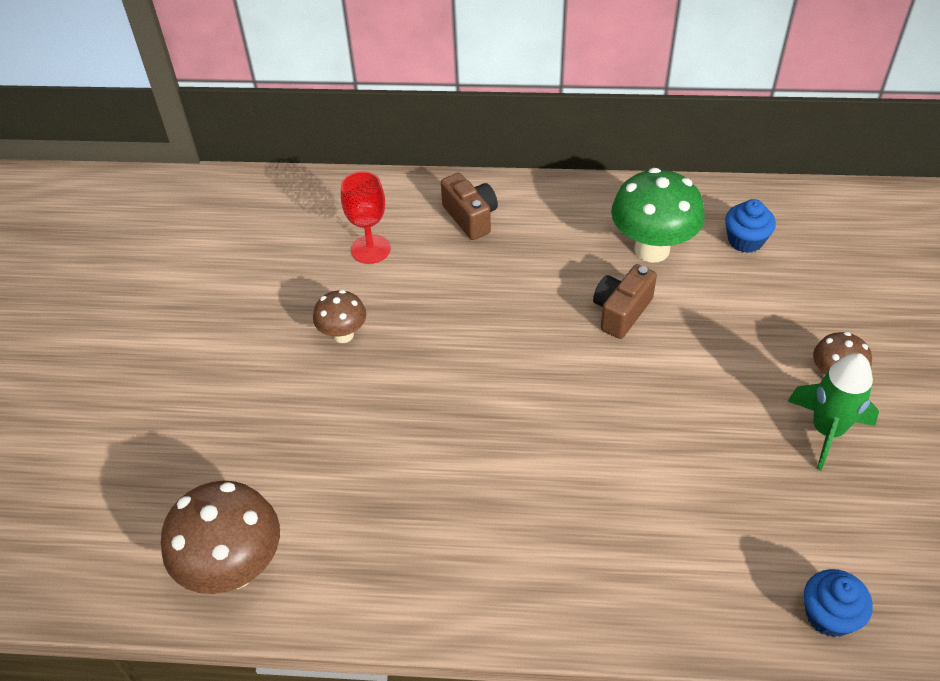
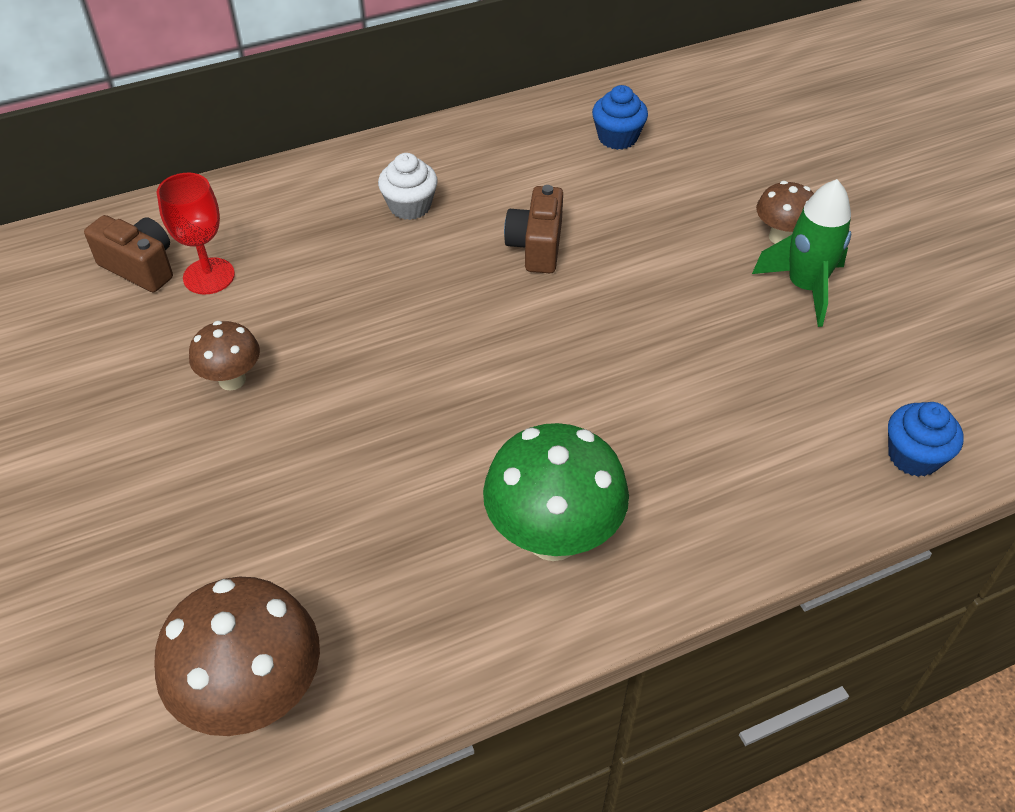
camera: 30 degrees left, 0 degrees up
brown camera [441,173,498,240] -> brown camera moved to [84,215,173,292]
green mushroom [611,168,705,263] -> green mushroom moved to [483,423,629,561]
none -> white cupcake [378,153,438,220]

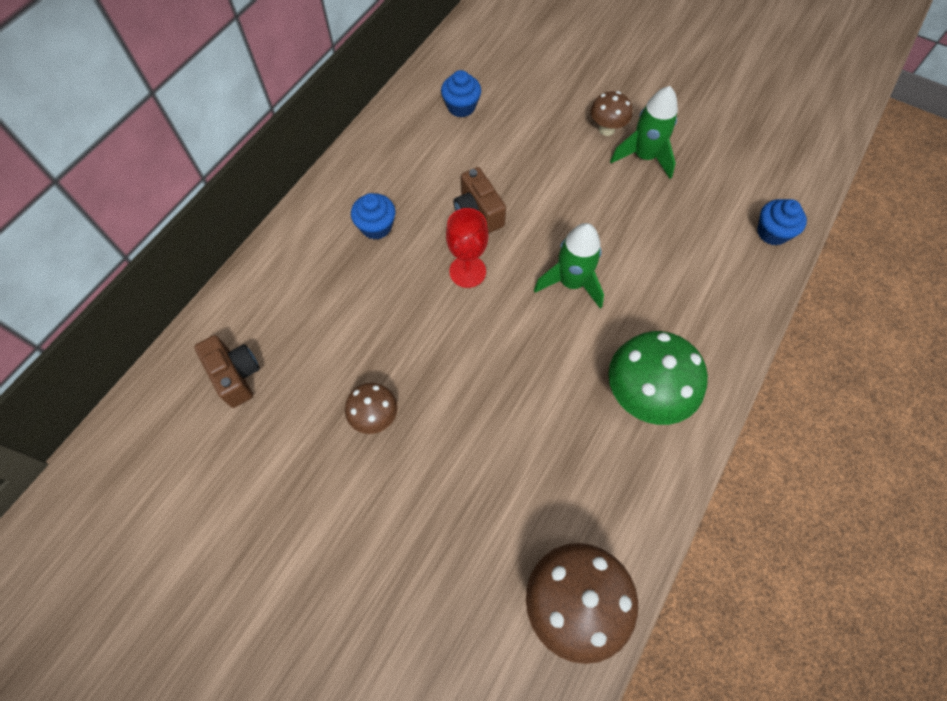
camera: 35 degrees left, 15 degrees up
brown camera [84,215,173,292] -> brown camera turned 60 degrees clockwise [194,335,260,408]
red goblet [157,173,235,294] -> red goblet moved to [446,208,488,288]
white cupcake [378,153,438,220] -> blue cupcake [351,193,396,240]
none -> green rocket [534,223,604,308]

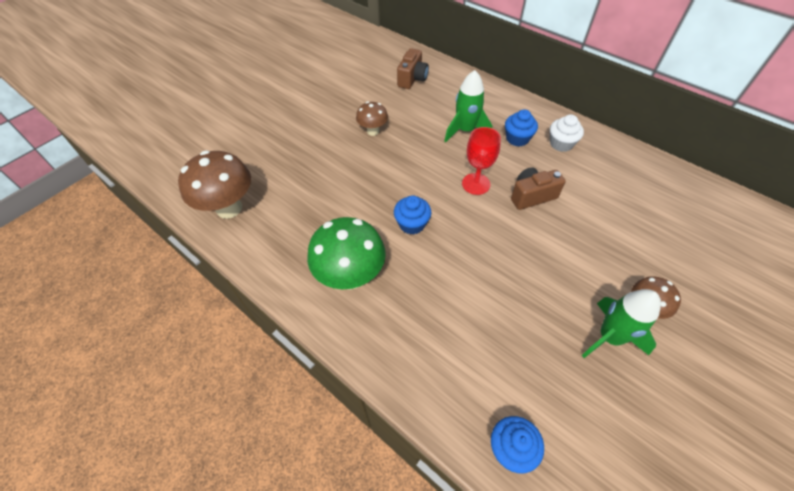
camera: 100 degrees right, 10 degrees down
brown camera [194,335,260,408] -> brown camera turned 45 degrees counterclockwise [397,48,429,89]
blue cupcake [441,70,481,117] -> blue cupcake moved to [394,196,431,235]
green rocket [534,223,604,308] -> green rocket moved to [444,70,492,142]
none -> white cupcake [550,114,584,152]

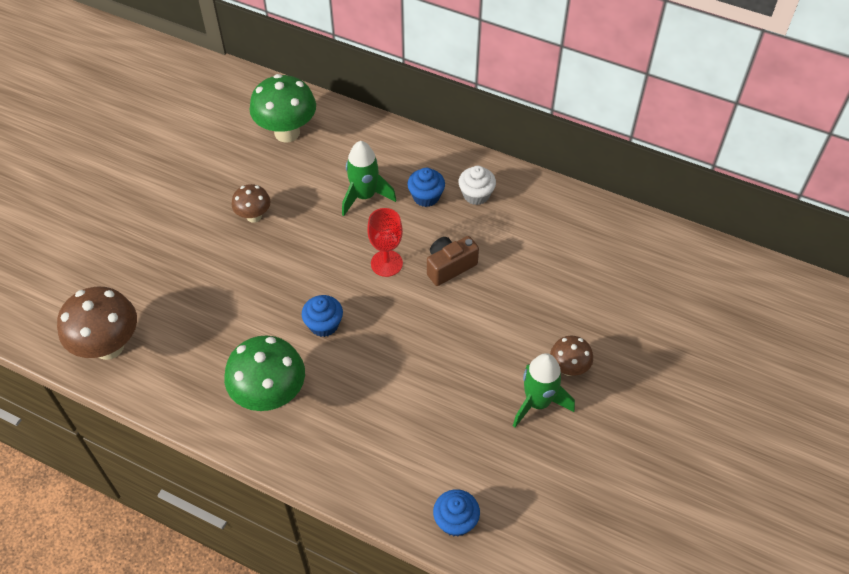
camera: 15 degrees left, 0 degrees up
brown camera [397,48,429,89] -> green mushroom [249,74,316,143]

